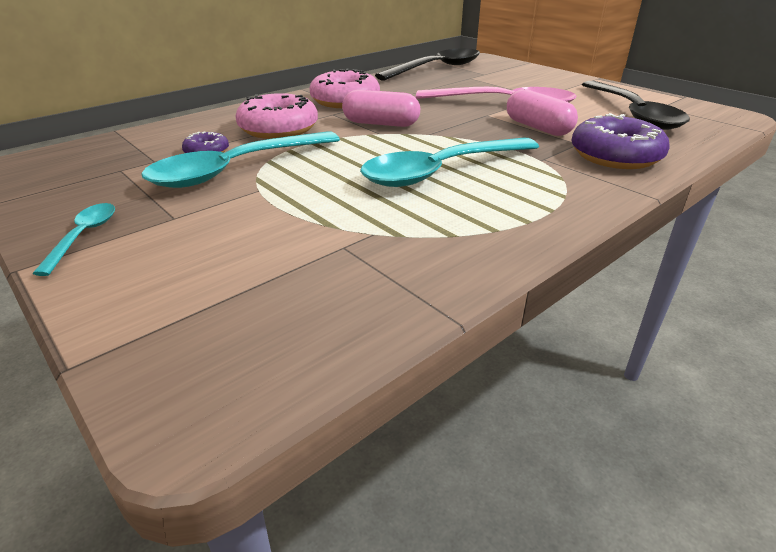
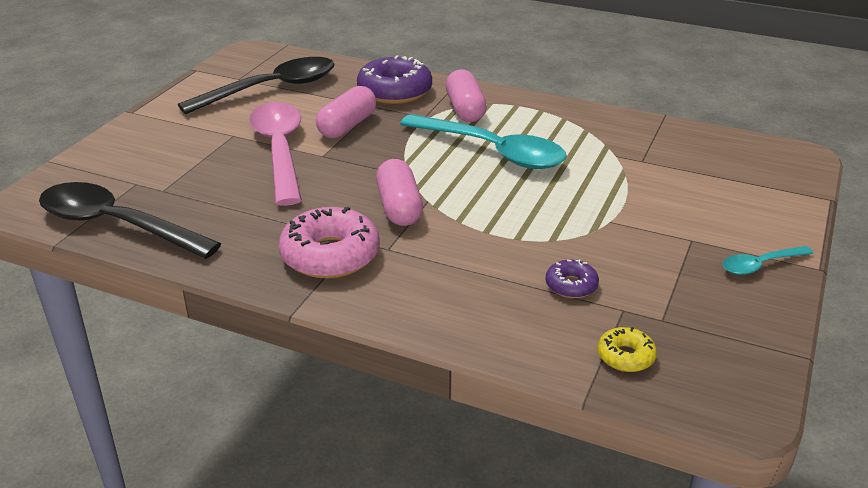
camera: 115 degrees left, 0 degrees up
turquoise spoon [141,131,340,188] -> none
pink donut [236,93,318,139] -> none
none -> pink capsule [446,69,487,122]
none -> yellow donut [597,327,657,372]

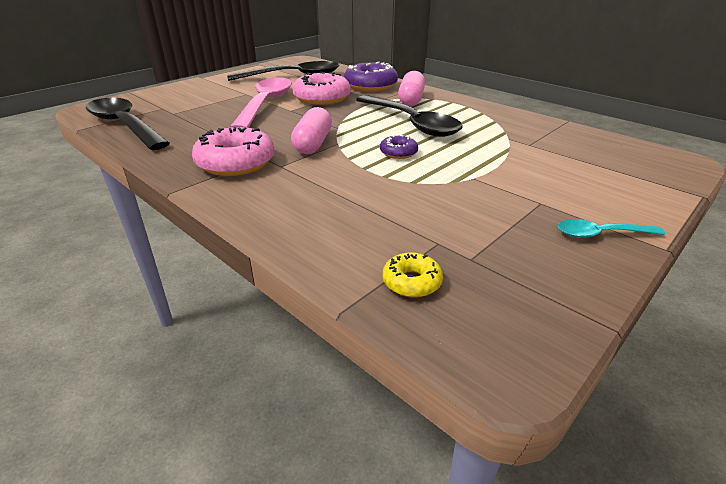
camera: 20 degrees right, 0 degrees up
pink capsule [316,86,377,138] -> pink donut [292,72,351,105]
turquoise spoon [400,114,567,169] -> black spoon [356,95,463,137]
purple donut [545,259,599,298] -> purple donut moved to [380,135,418,159]

